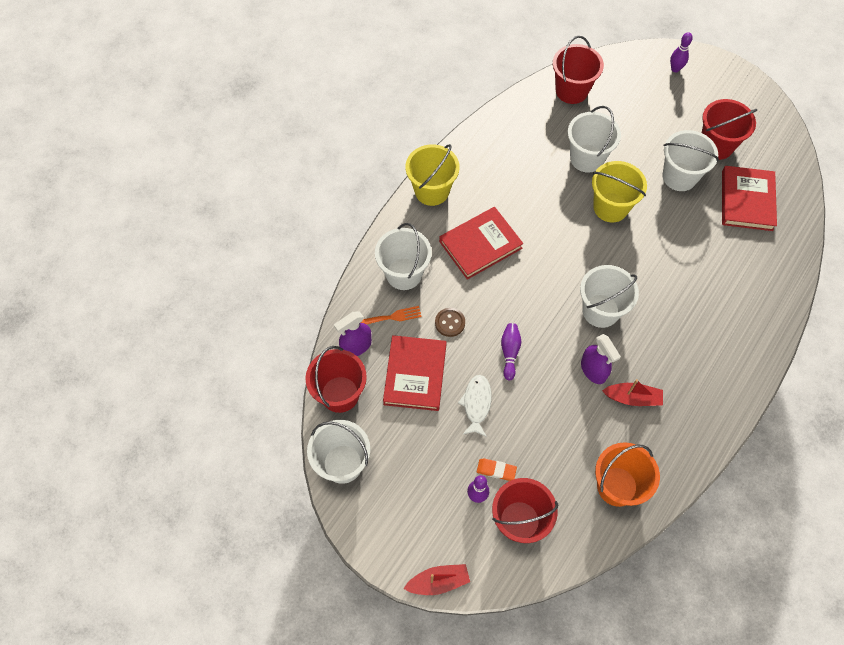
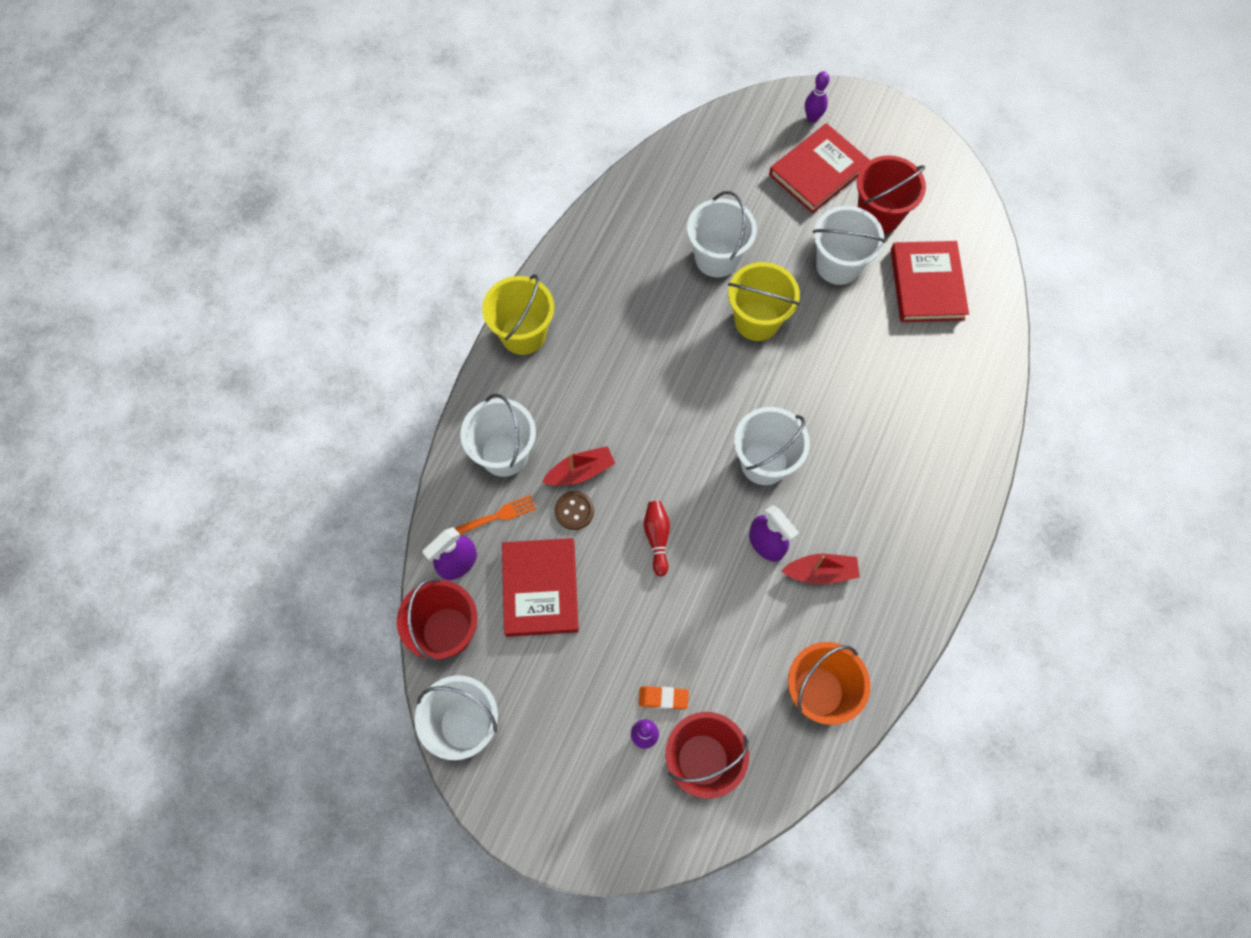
camera: 10 degrees left, 5 degrees up
red boat [403,564,470,595] -> red boat moved to [542,446,615,486]
red book [439,207,523,280] -> red book moved to [769,123,870,213]
white fish [458,375,492,437] -> none
purple bowling pin [501,323,521,380] -> red bowling pin [644,501,670,577]
red bucket [553,36,604,104] -> none

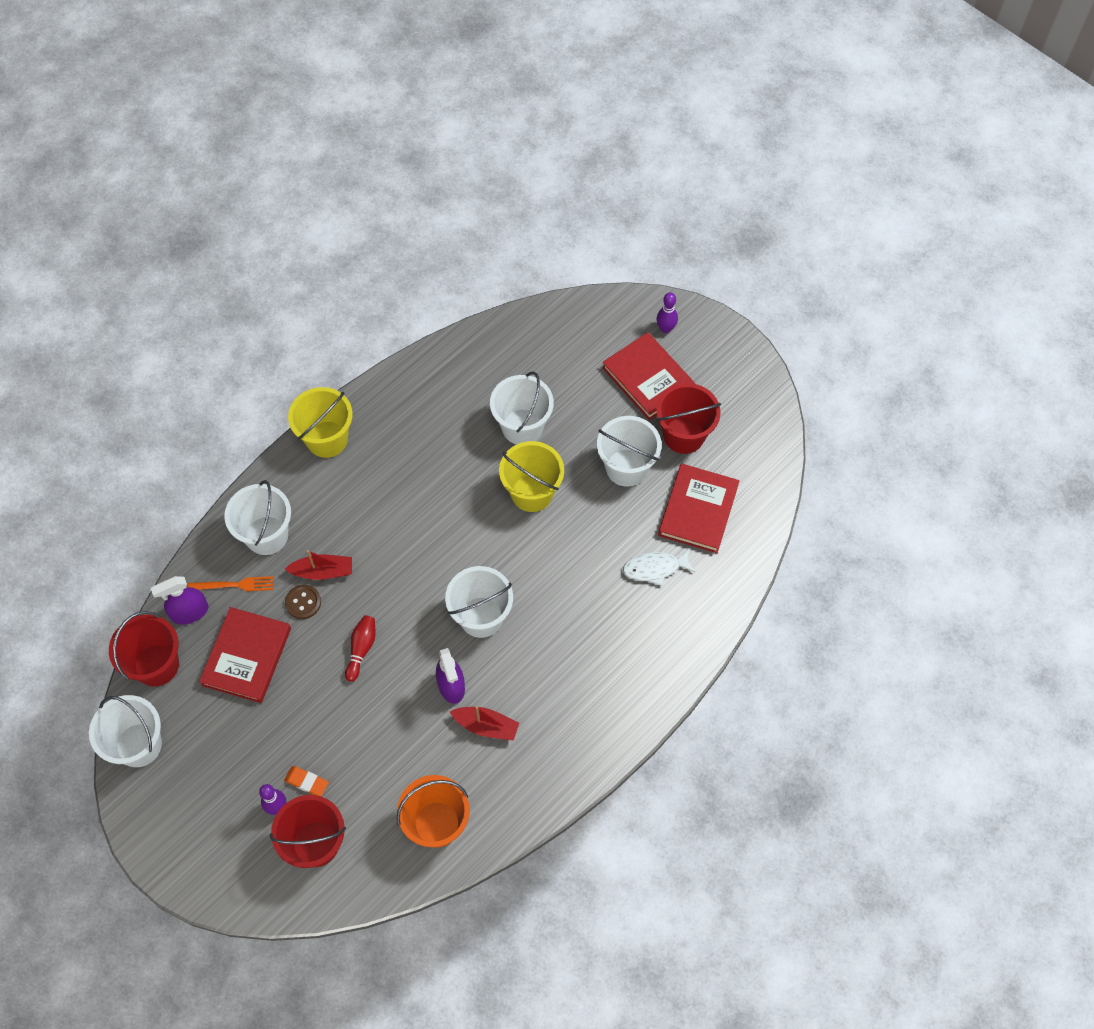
camera: 20 degrees right, 5 degrees down
red book [769,123,870,213] -> red book turned 75 degrees clockwise [602,332,695,420]
none -> white fish [623,548,695,586]

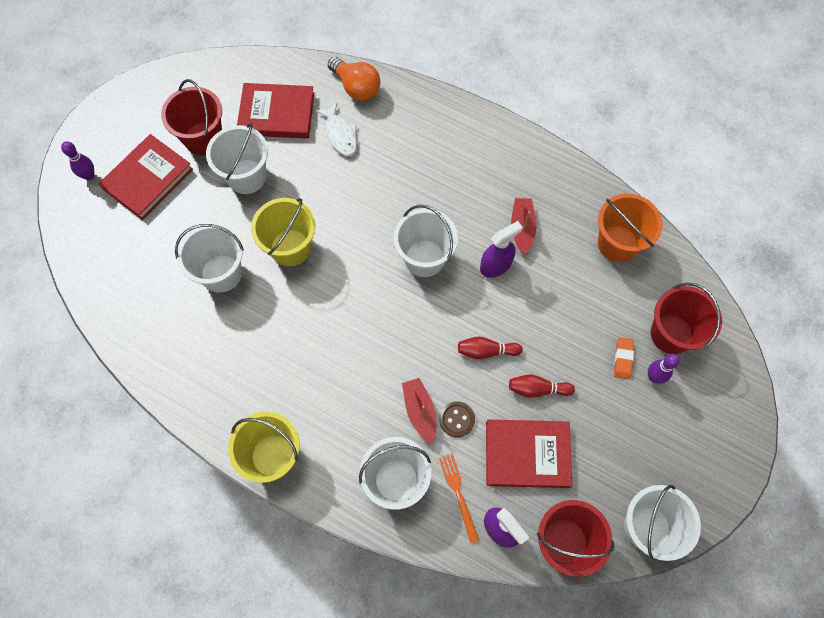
camera: 105 degrees left, 5 degrees up
none -> orange light bulb [328,57,380,101]
none -> red bowling pin [509,374,575,398]

